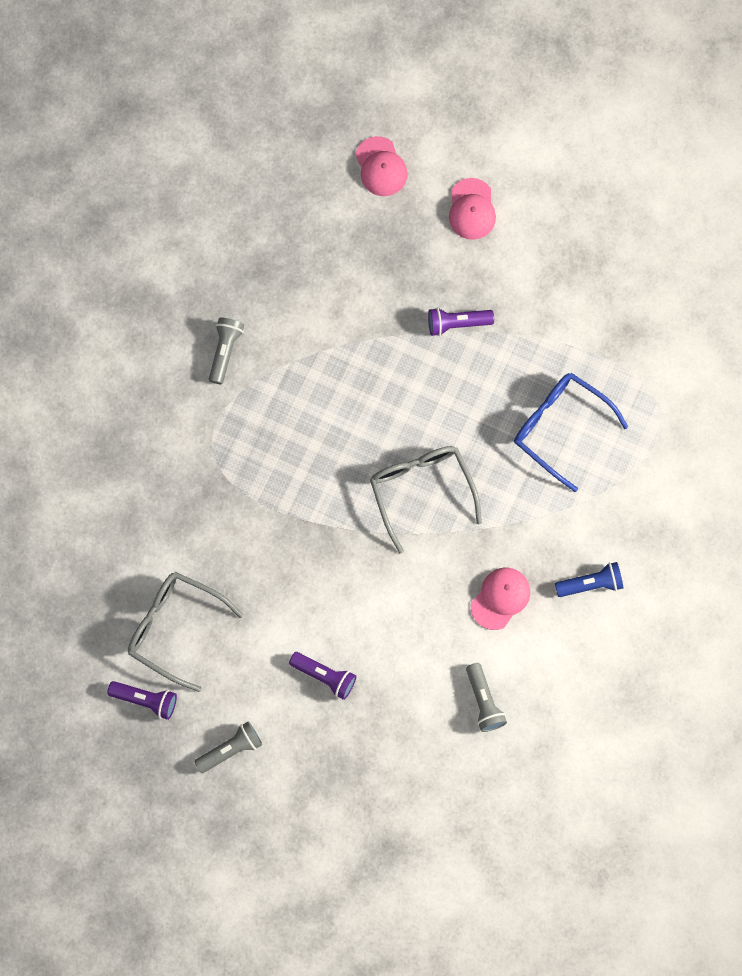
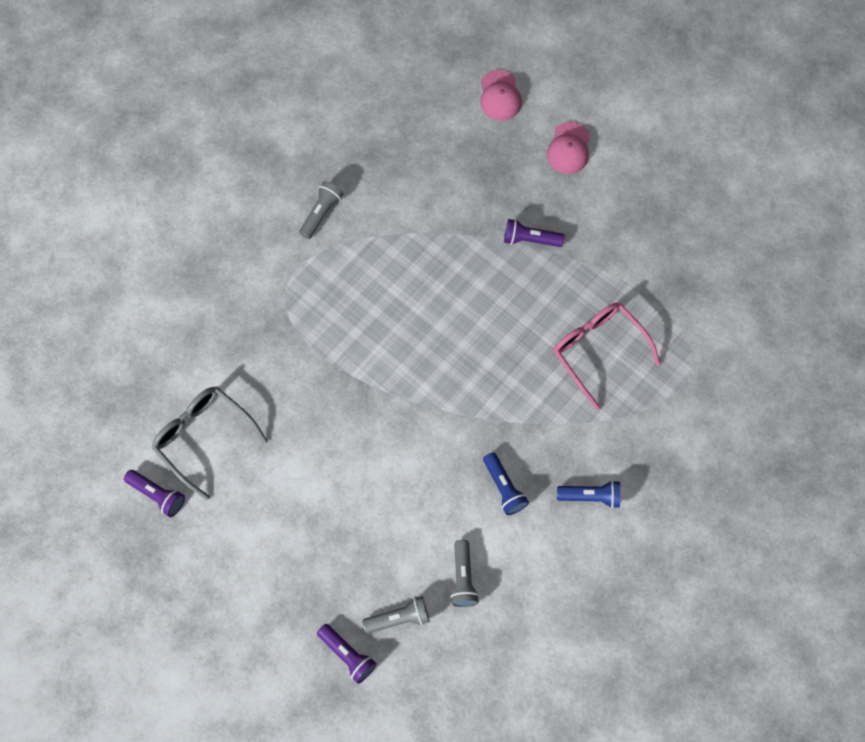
camera: 15 degrees right, 5 degrees down
grey flashlight [194,721,262,773] -> grey flashlight moved to [362,596,430,634]
purple flashlight [289,652,357,700] -> purple flashlight moved to [317,624,377,684]
grey glasses [370,446,482,554] -> none
pink cap [471,568,530,630] -> blue flashlight [483,452,529,515]
blue glasses [514,373,628,492] -> pink glasses [553,303,661,410]

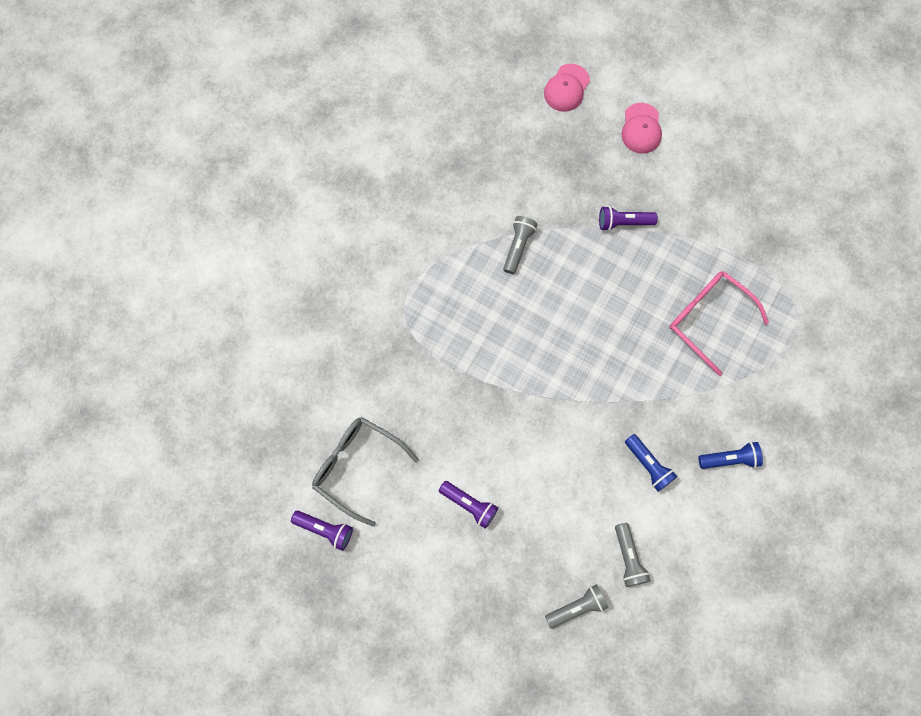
camera: 10 degrees left, 5 degrees up
grey flashlight [299,181,343,239] -> grey flashlight moved to [503,216,538,274]
purple flashlight [317,624,377,684] -> purple flashlight moved to [439,481,498,529]
pink cap [480,70,522,121] -> pink cap turned 45 degrees clockwise [544,64,590,112]

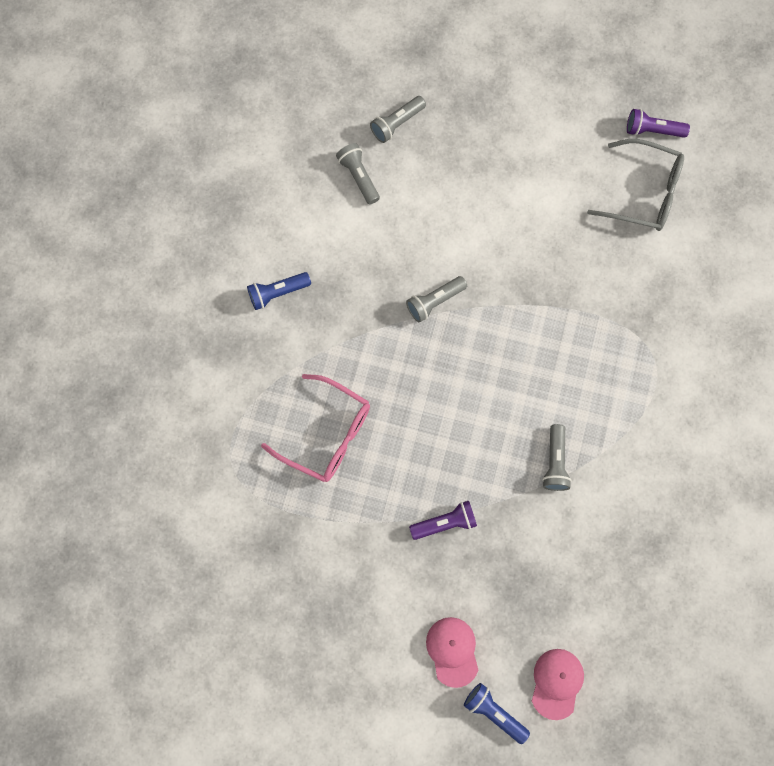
camera: 165 degrees right, 0 degrees up
purple flashlight [439,481,498,529] -> none
blue flashlight [625,434,677,492] -> blue flashlight moved to [464,683,530,744]
none -> grey flashlight [406,276,467,322]

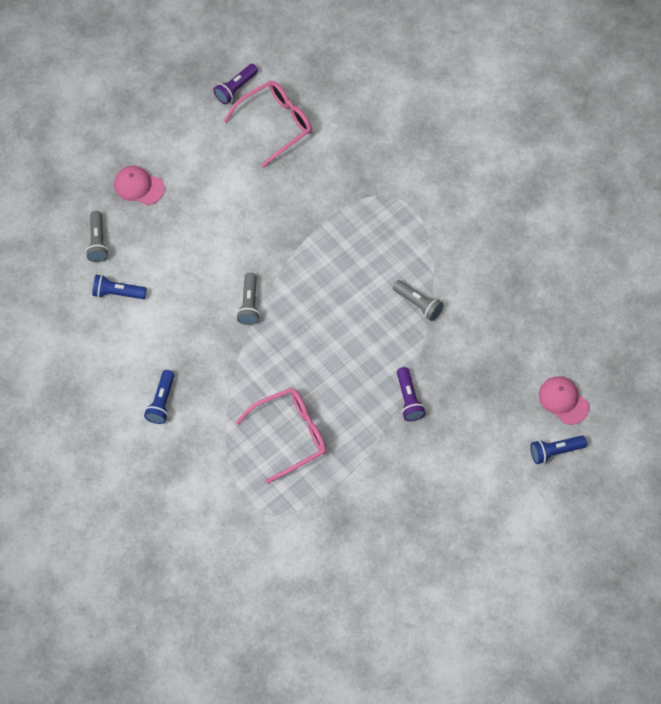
camera: 55 degrees left, 10 degrees down
grey flashlight [336,143,380,205] -> blue flashlight [92,275,147,299]
purple flashlight [409,501,477,540] -> purple flashlight turned 150 degrees clockwise [397,367,426,421]
pink cap [426,617,478,688] -> pink cap moved to [114,166,165,205]
grey glasses [587,139,684,231] -> pink glasses [224,81,312,168]

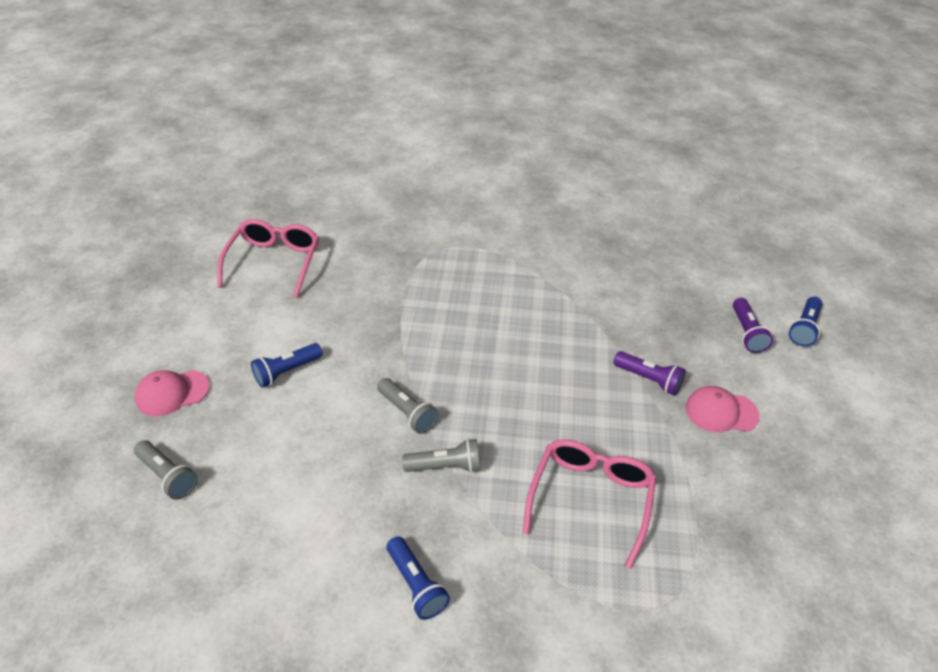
camera: 45 degrees left, 20 degrees down
blue flashlight [92,275,147,299] -> blue flashlight moved to [251,343,323,387]
purple flashlight [213,64,258,104] -> purple flashlight moved to [733,298,773,353]
grey flashlight [393,280,444,321] -> grey flashlight moved to [402,438,480,473]
pink cap [539,376,589,425] -> pink cap moved to [686,386,760,433]

